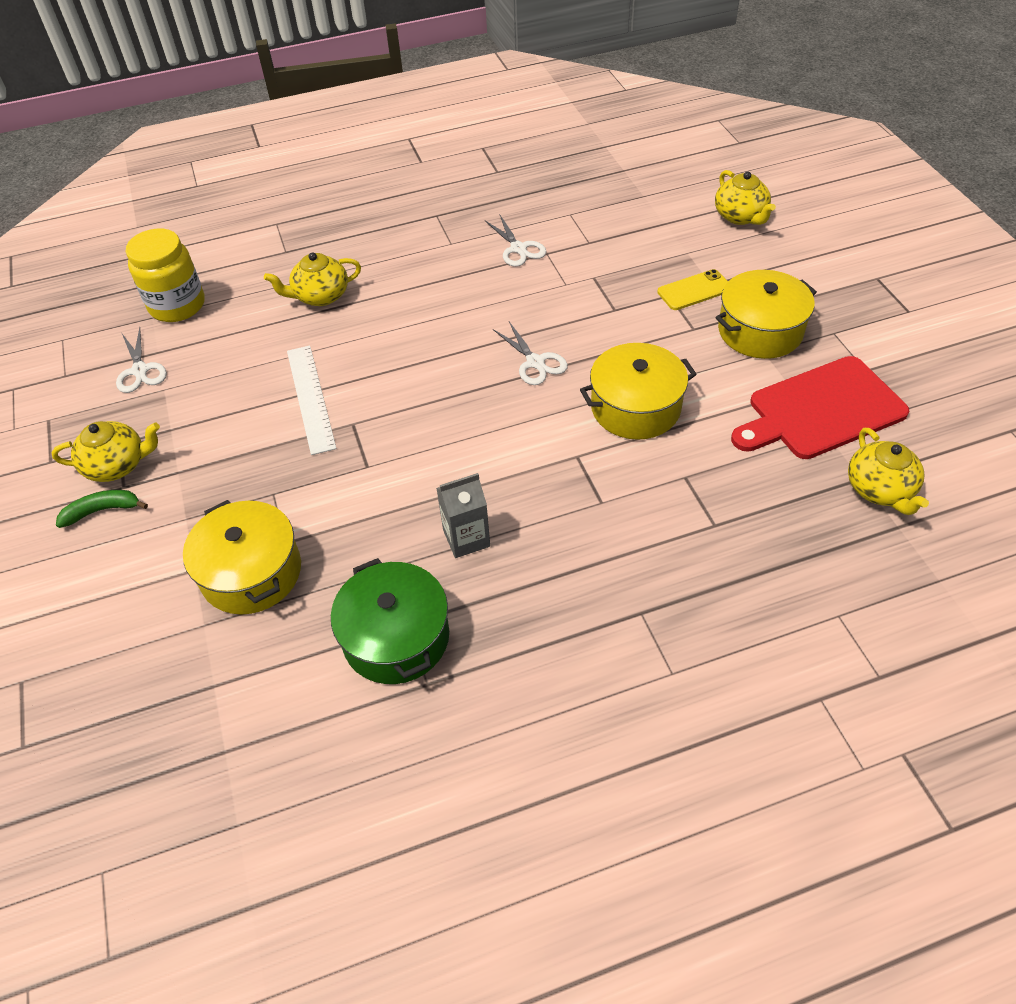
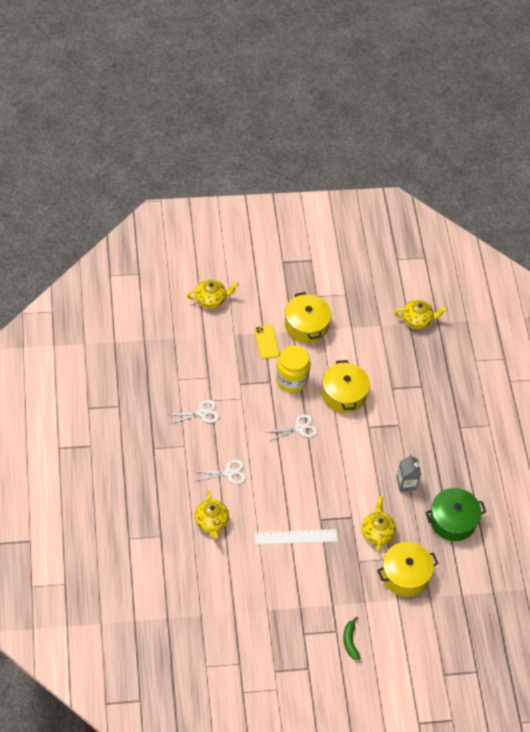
camera: 85 degrees left, 5 degrees up
yellow teapot [52,421,160,482] -> yellow teapot moved to [362,496,396,553]
white scissors [116,327,167,393] -> white scissors moved to [193,460,246,484]
yellow jar [126,229,205,322] -> yellow jar moved to [276,345,310,393]
red cutting board [731,356,909,459] -> none

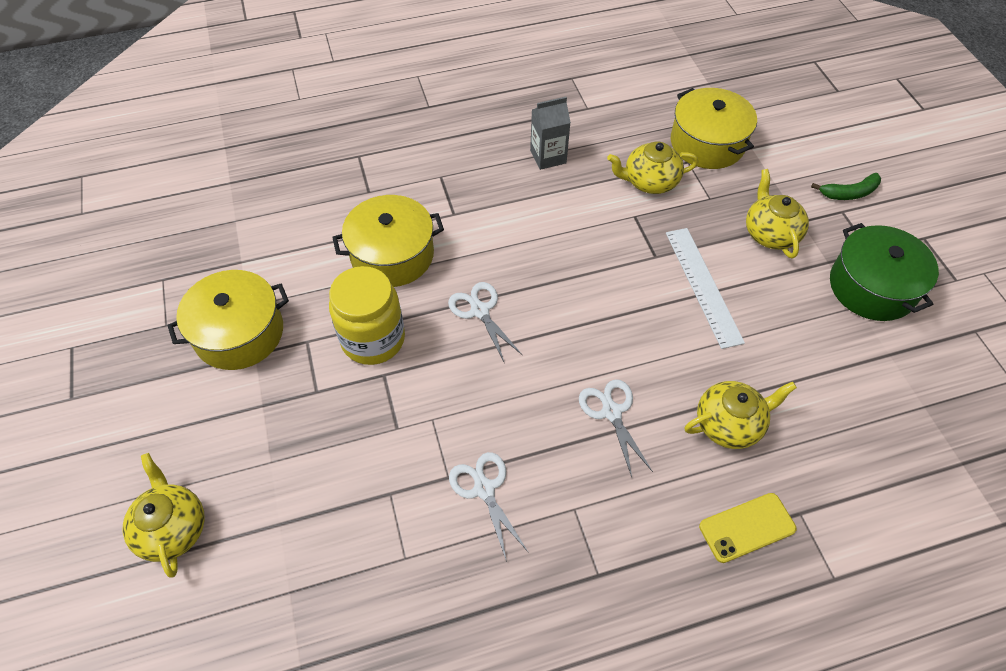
camera: 95 degrees left, 0 degrees up
yellow phone [254,325,280,359] -> yellow phone moved to [699,493,796,563]
yellow teapot [394,300,448,329] -> yellow teapot moved to [746,169,809,258]
green pot [425,488,486,541] -> green pot moved to [830,223,939,321]

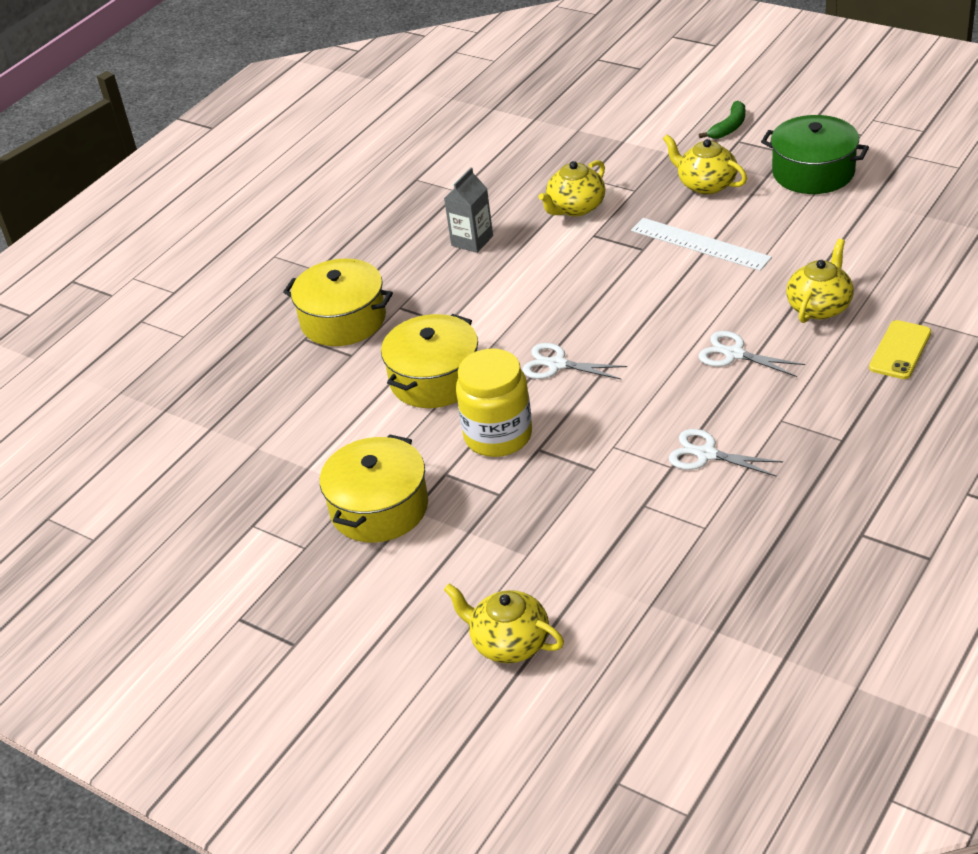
camera: 35 degrees left, 15 degrees down
yellow pot [671,88,757,169] -> yellow pot moved to [283,258,393,346]

